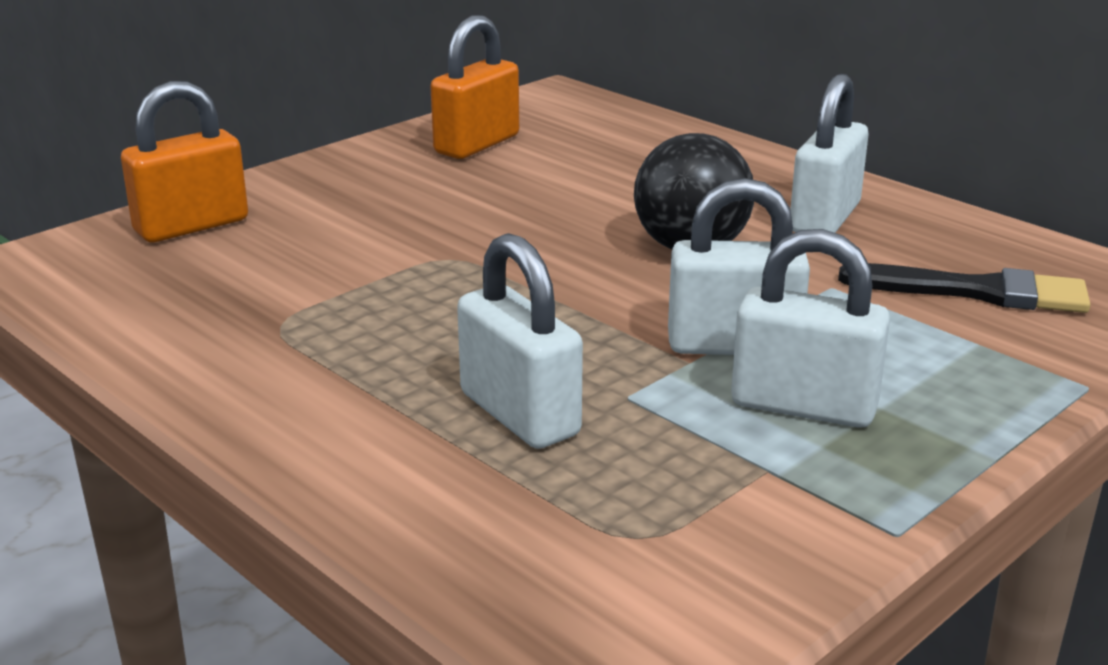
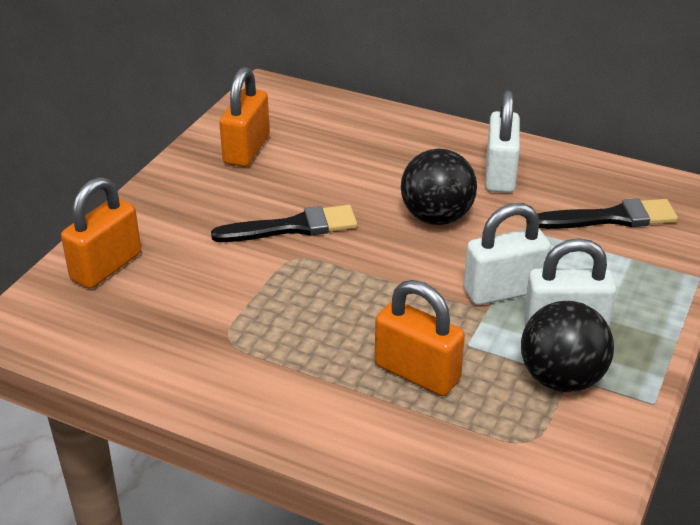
camera: 20 degrees left, 10 degrees up
white padlock [457,233,583,449] -> orange padlock [375,280,465,396]
none -> black brush [211,205,357,242]
none -> black ball [521,301,614,392]

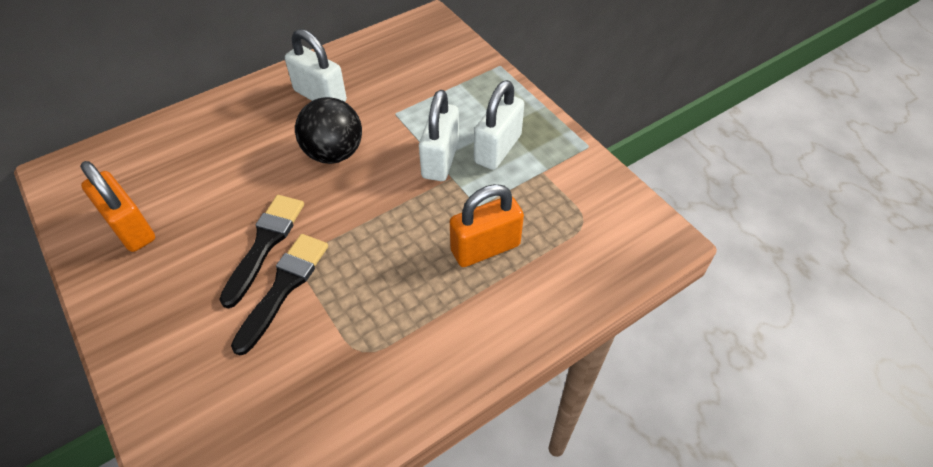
camera: 60 degrees left, 15 degrees up
orange padlock [61,177,141,289] -> none
black ball [521,301,614,392] -> none
black brush [538,199,678,229] -> black brush moved to [231,234,328,356]

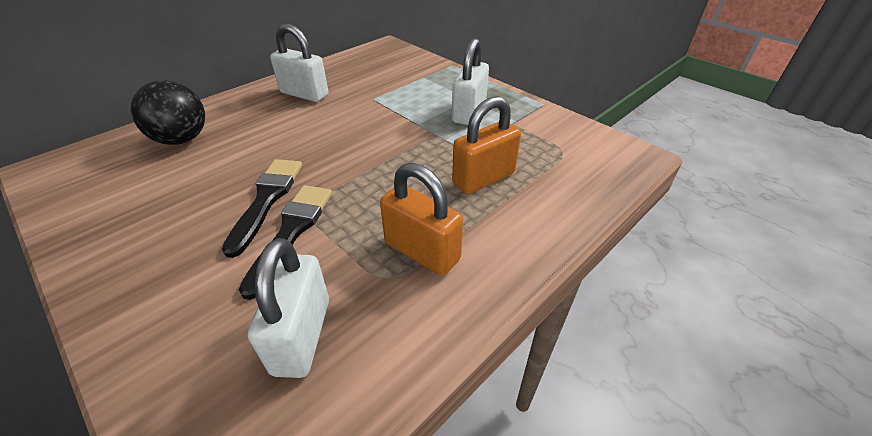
camera: 10 degrees left, 10 degrees down
orange padlock [80,161,155,252] -> orange padlock moved to [380,163,463,275]
black ball [295,97,362,164] -> black ball moved to [131,80,205,145]
white padlock [419,90,459,181] -> white padlock moved to [248,238,329,378]

